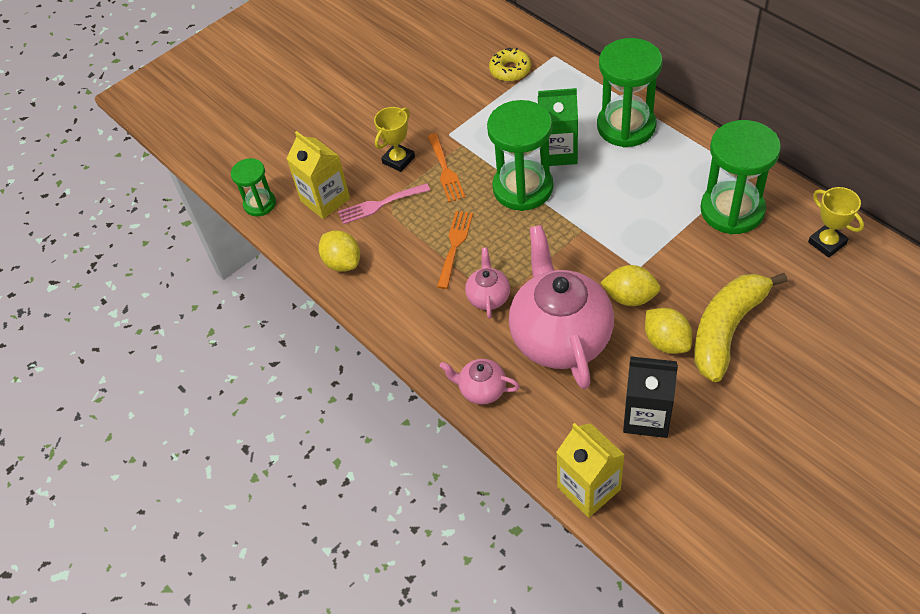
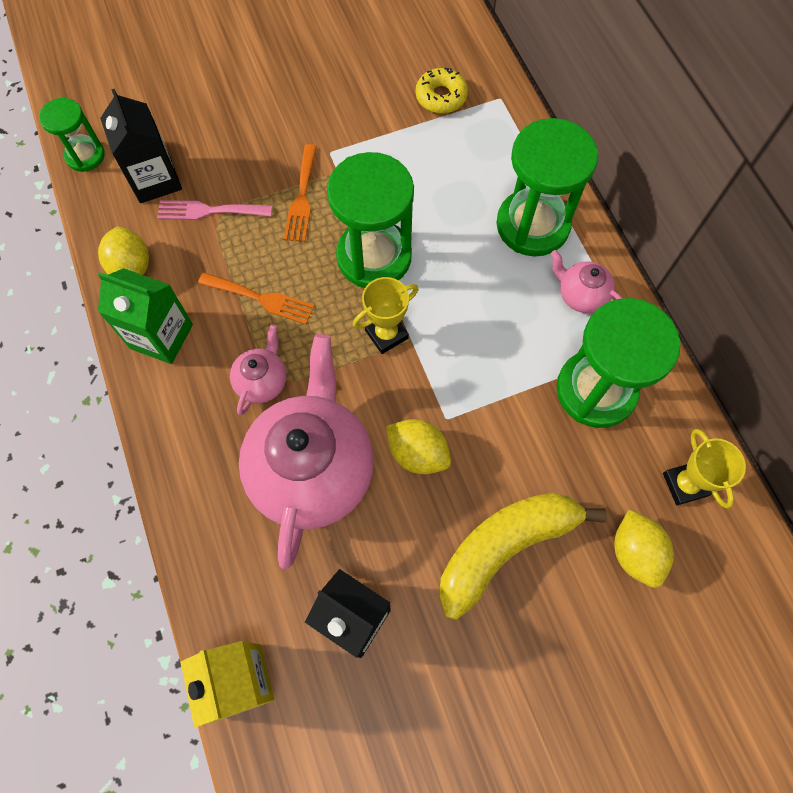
camera: 15 degrees right, 15 degrees up
yellow carton [286,131,350,219] -> black carton [100,89,182,203]
yellow trophy [374,107,415,172] -> yellow trophy moved to [353,277,418,354]
orange fork [437,211,473,289] -> orange fork turned 75 degrees clockwise [198,272,315,324]
pink teapot [440,359,520,405] -> pink teapot moved to [551,250,623,313]
green carton [538,88,578,166] -> green carton moved to [98,268,193,364]
yellow lemon [645,308,692,354] -> yellow lemon moved to [615,510,674,588]

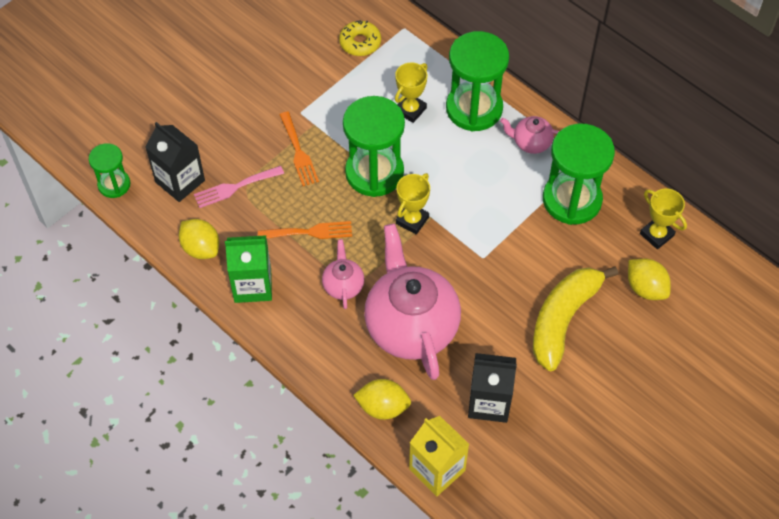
camera: 25 degrees left, 10 degrees down
yellow lemon [386,419,451,474] -> yellow lemon moved to [353,379,411,420]
none -> yellow trophy [395,62,428,123]

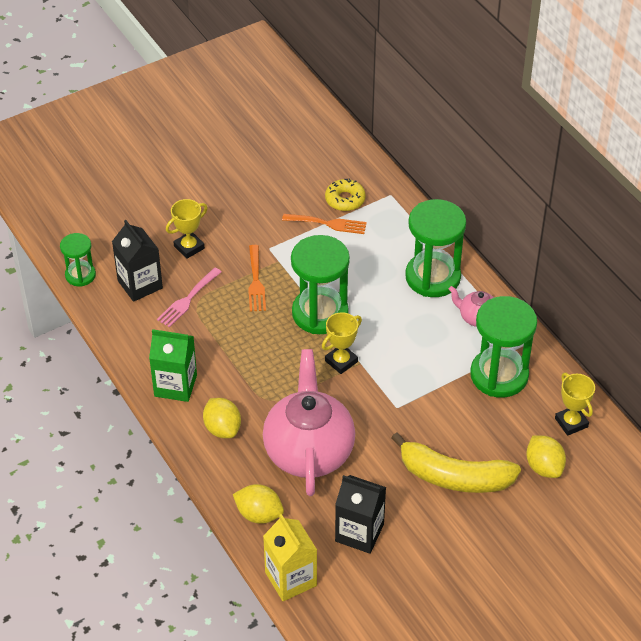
camera: 15 degrees right, 10 degrees down
yellow lemon [179,219,219,259] -> yellow lemon moved to [203,398,241,438]
pink fork [194,166,284,208] -> pink fork turned 45 degrees counterclockwise [157,268,221,328]
orange fork [258,221,352,239] -> orange fork moved to [282,214,367,234]
pink teapot [322,239,364,309] -> none
yellow trophy [395,62,428,123] -> yellow trophy moved to [166,199,208,259]
yellow banana [533,266,618,371] -> yellow banana turned 120 degrees counterclockwise [391,432,521,493]

